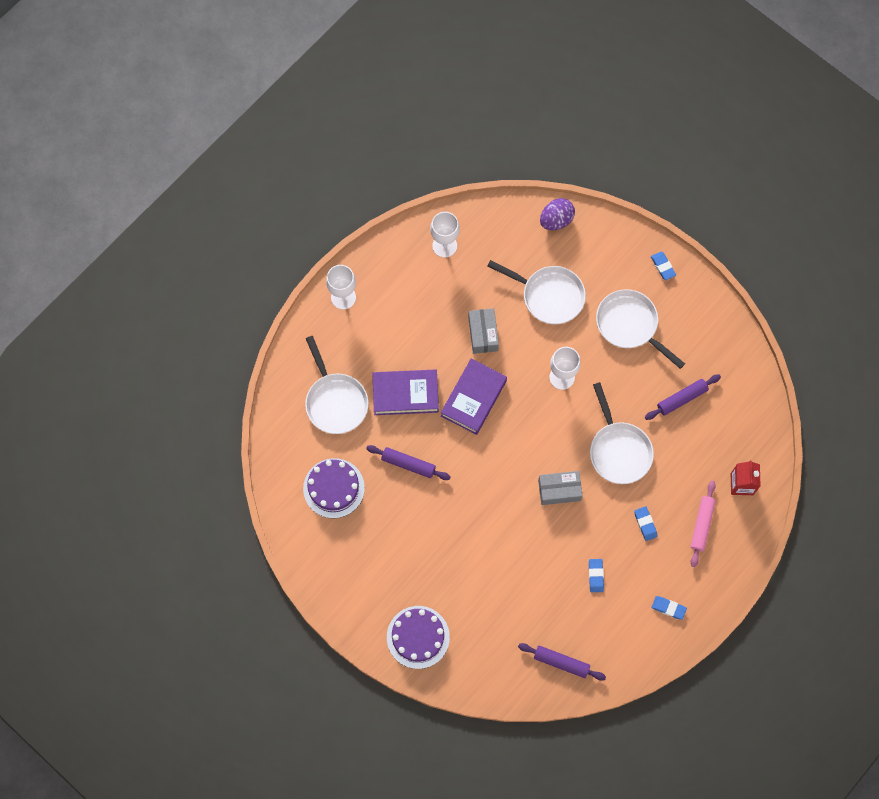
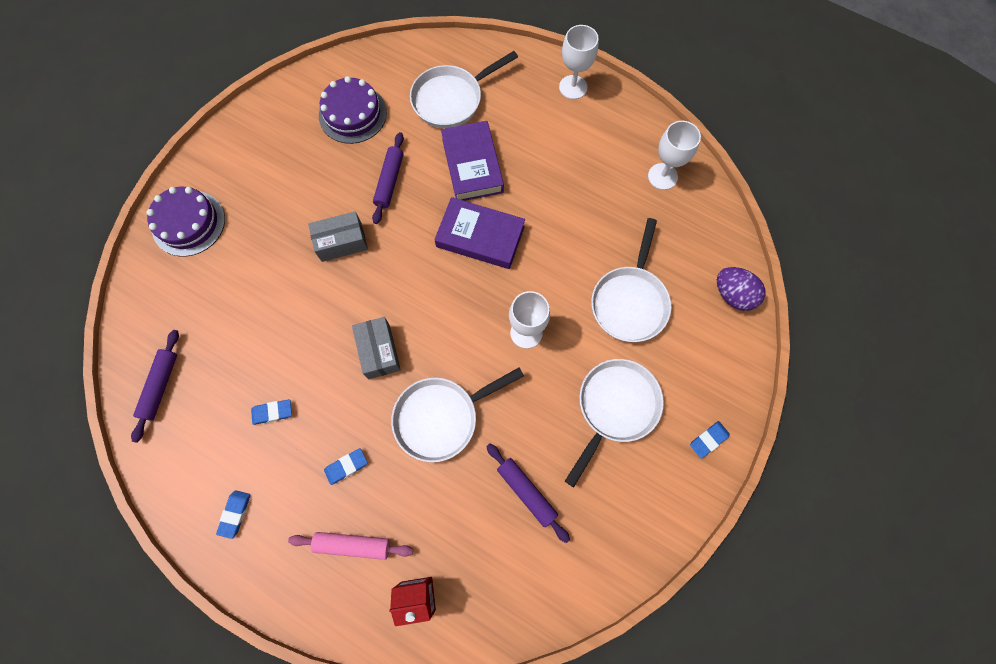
camera: 80 degrees right, 0 degrees up
grey box [468,308,499,354] -> grey box moved to [308,211,368,262]

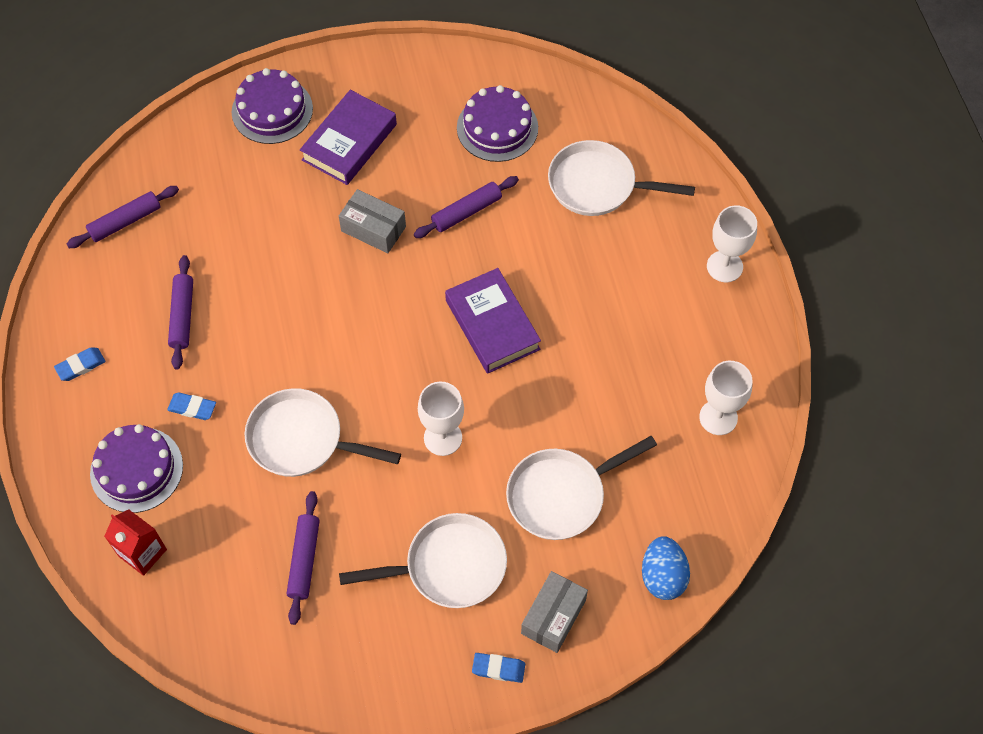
camera: 45 degrees right, 10 degrees down
blue eraser [251,399,292,425] -> purple rolling pin [168,255,193,369]
pink rolling pin [288,532,413,560] -> purple cake [90,424,183,513]
grey box [352,317,401,379] -> grey box moved to [521,571,588,653]
purple book [441,121,504,201] -> purple book moved to [300,90,397,185]
purple egg [717,267,765,311] -> blue egg [642,536,690,600]

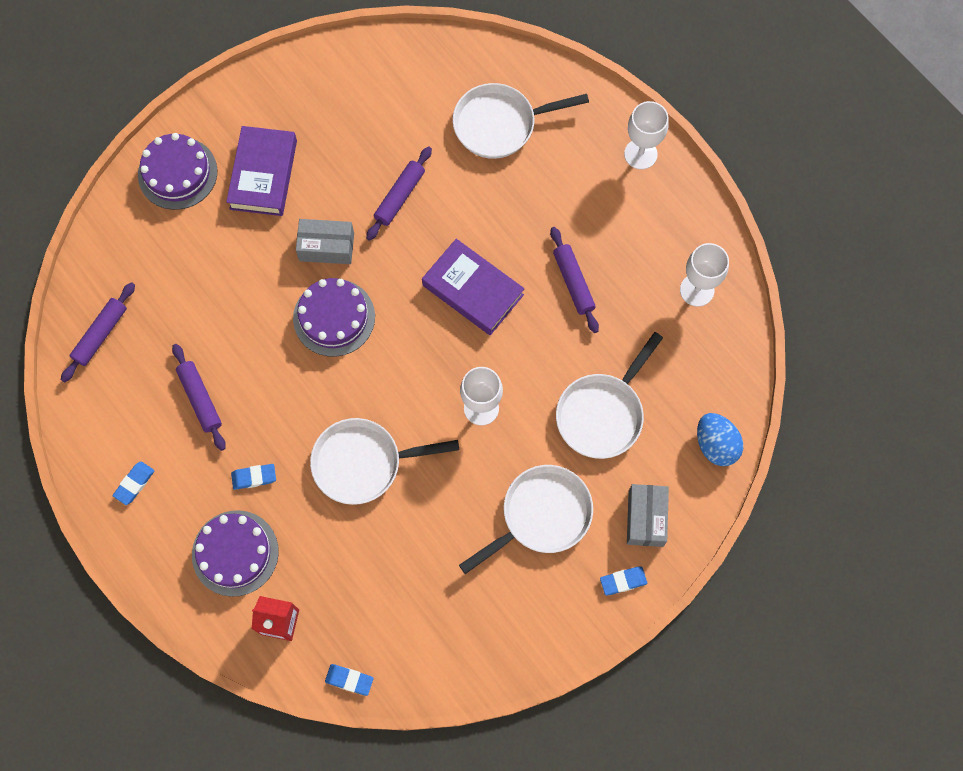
camera: 25 degrees left, 10 degrees up
purple rolling pin [286,491,320,625] -> purple rolling pin moved to [550,227,599,333]
purple cake [457,85,538,162] -> purple cake moved to [293,278,375,357]
none -> blue eraser [325,664,373,696]

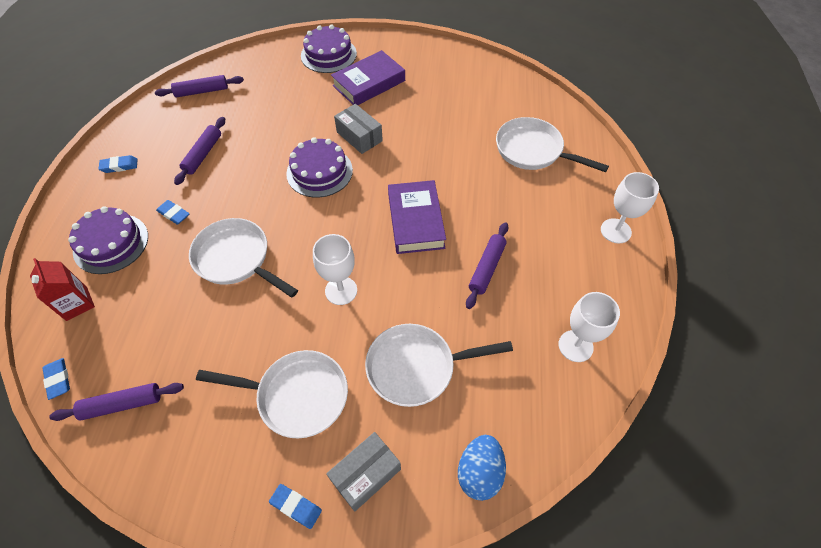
camera: 45 degrees right, 15 degrees down
purple rolling pin [366,146,432,241] -> purple rolling pin moved to [49,383,184,421]

